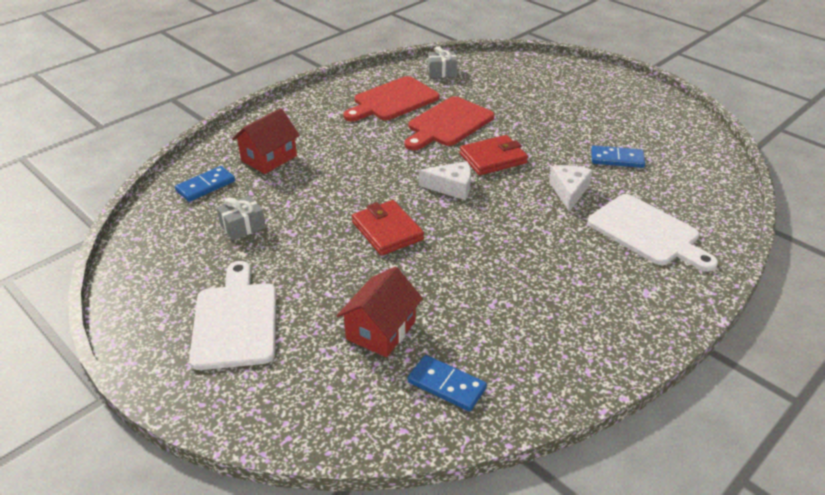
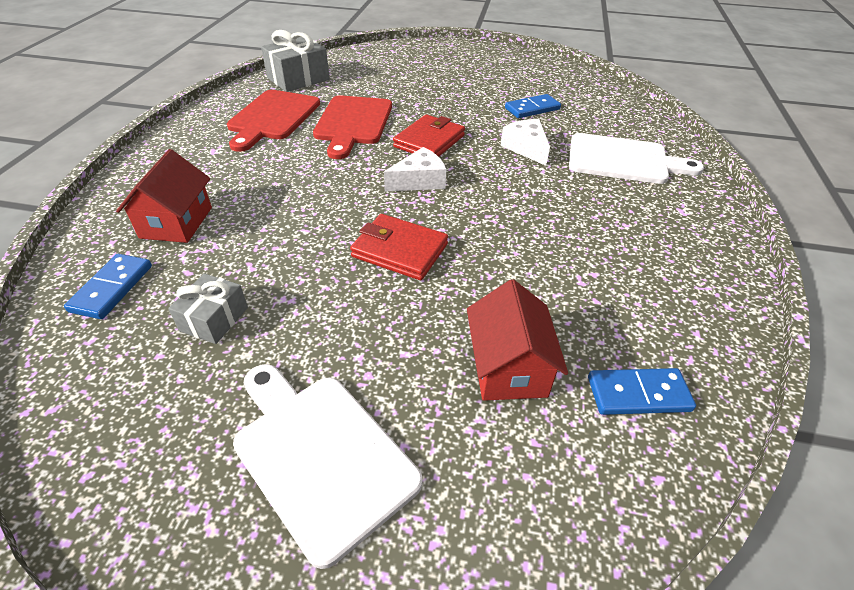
camera: 35 degrees left, 5 degrees up
grey gift [428,46,458,78] -> grey gift [261,30,330,92], size x1.64

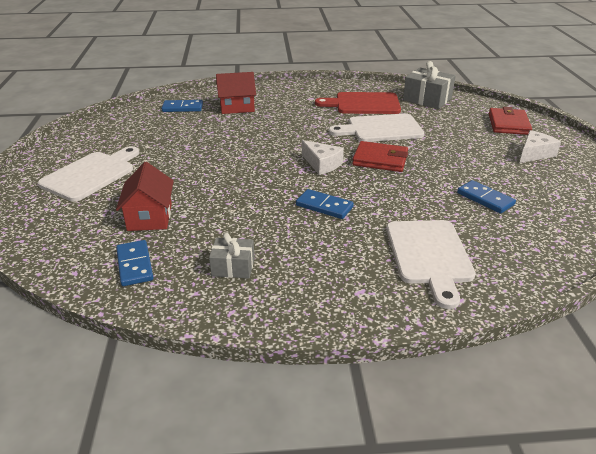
camera: 75 degrees right, 10 degrees down
grey gift [168,273,248,344] -> grey gift moved to [209,233,255,278]
red cutting board [313,95,392,159] -> white cutting board [329,114,424,142]
red wallet [350,214,448,280] -> red wallet moved to [489,107,532,135]
red house [467,279,568,401] -> red house turned 75 degrees counterclockwise [116,162,174,231]
white cheese [500,119,550,166] -> white cheese moved to [520,130,561,163]
none -> blue domino [296,189,354,219]

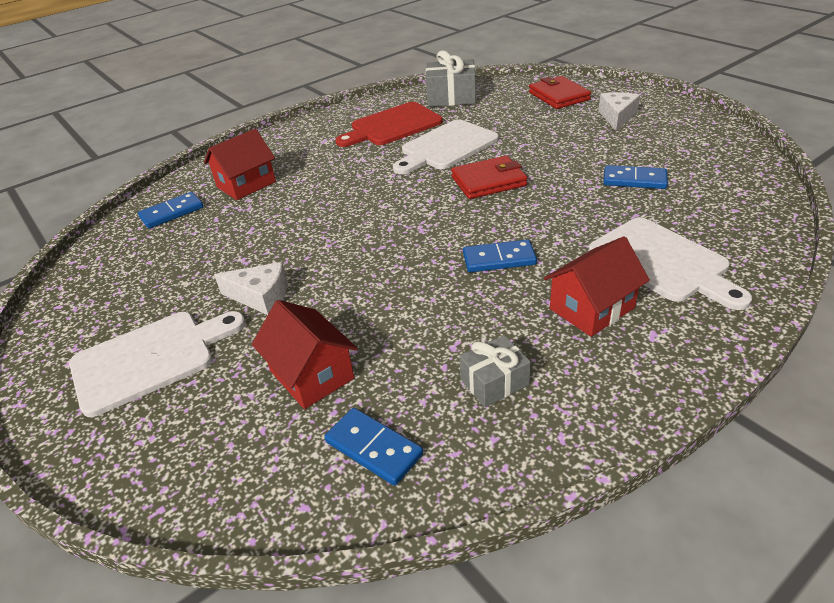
camera: 30 degrees left, 5 degrees up
white cutting board [38,146,139,202] -> white cutting board turned 60 degrees clockwise [69,311,246,417]
white cheese [302,140,344,175] -> white cheese moved to [214,262,288,315]
none -> red house [544,237,650,337]

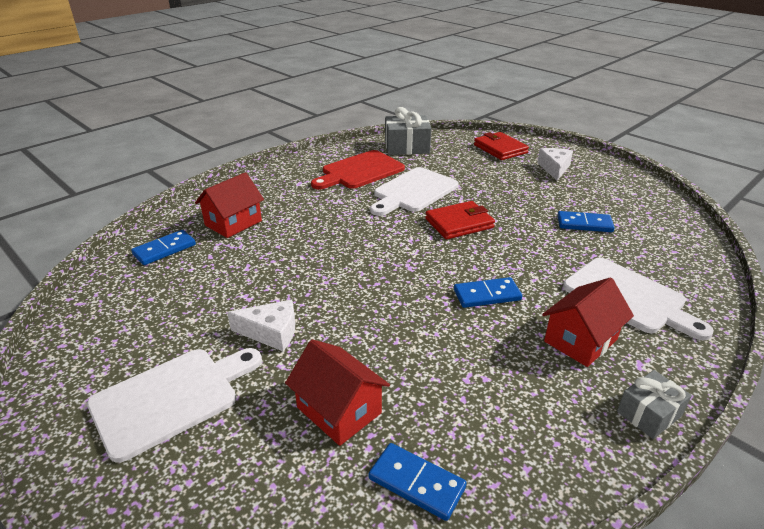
camera: 10 degrees left, 5 degrees down
grey gift [459,335,531,407] -> grey gift moved to [617,370,692,439]

